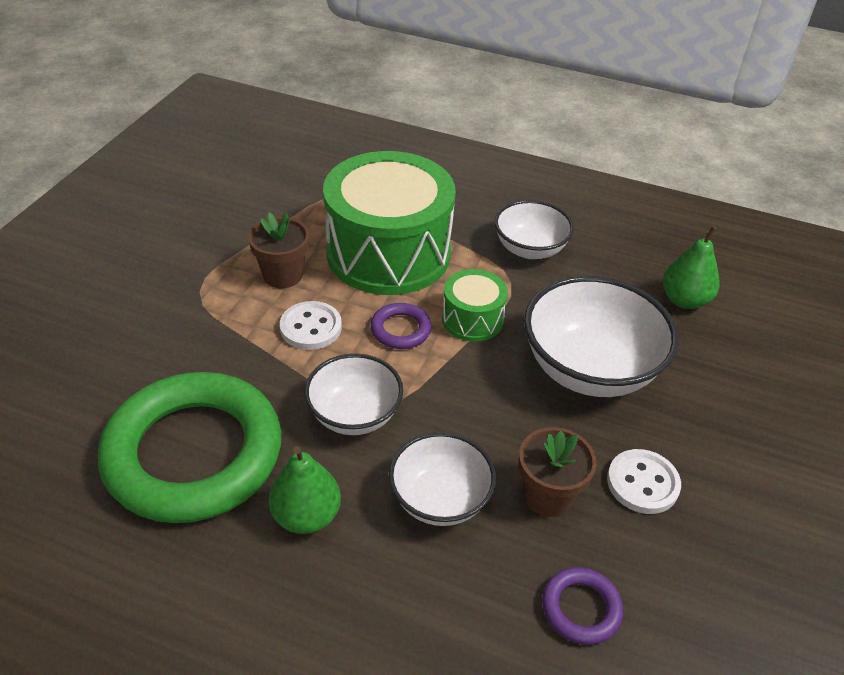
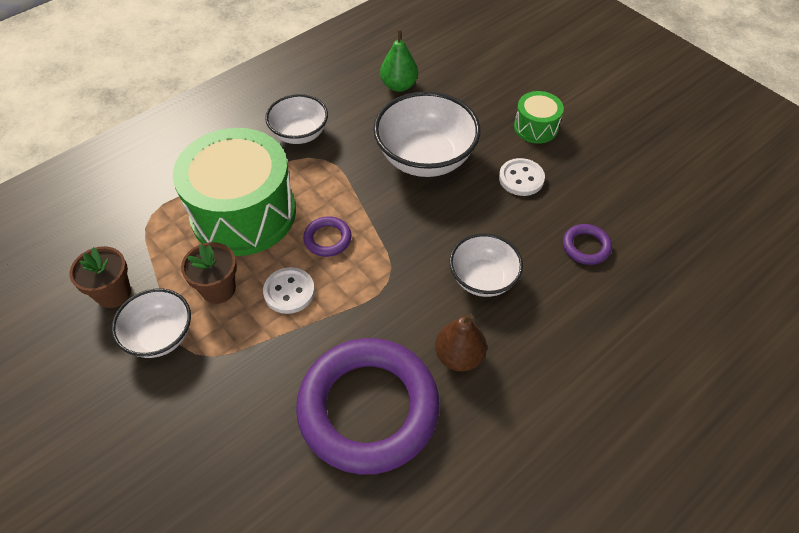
camera: 60 degrees left, 10 degrees up
green ring [98,372,281,523] -> purple ring [296,338,440,475]
green pear [269,446,341,534] -> brown pear [435,313,487,371]
white bowl [304,354,403,435] -> white bowl moved to [112,288,191,358]
green drum [442,269,508,342] -> green drum moved to [514,91,564,144]
brown flower pot [519,427,597,517] -> brown flower pot moved to [69,246,131,308]

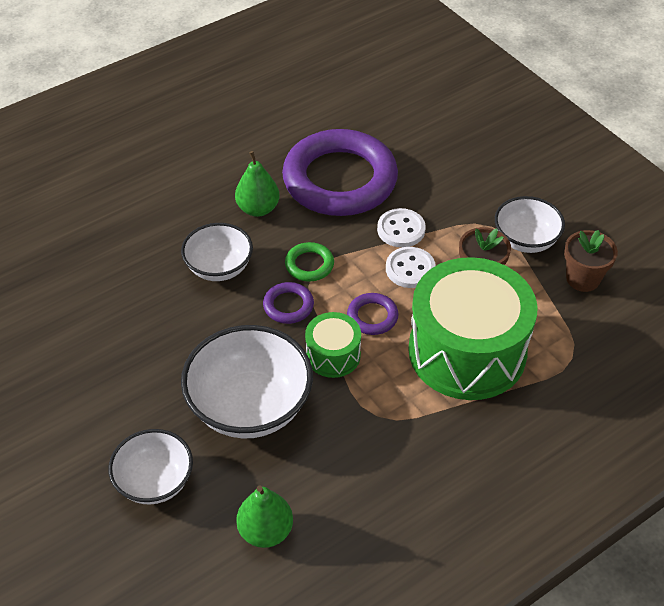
camera: 175 degrees left, 5 degrees down
white bowl [265,94,328,144] -> white bowl moved to [108,429,193,505]
brown pear [435,313,487,371] -> green pear [235,151,280,217]
white button [499,158,545,196] -> white button moved to [377,208,426,248]
green drum [514,91,564,144] -> green drum moved to [305,312,361,378]
purple ring [563,224,612,265] -> purple ring moved to [263,282,314,324]
none -> green ring [285,242,334,282]

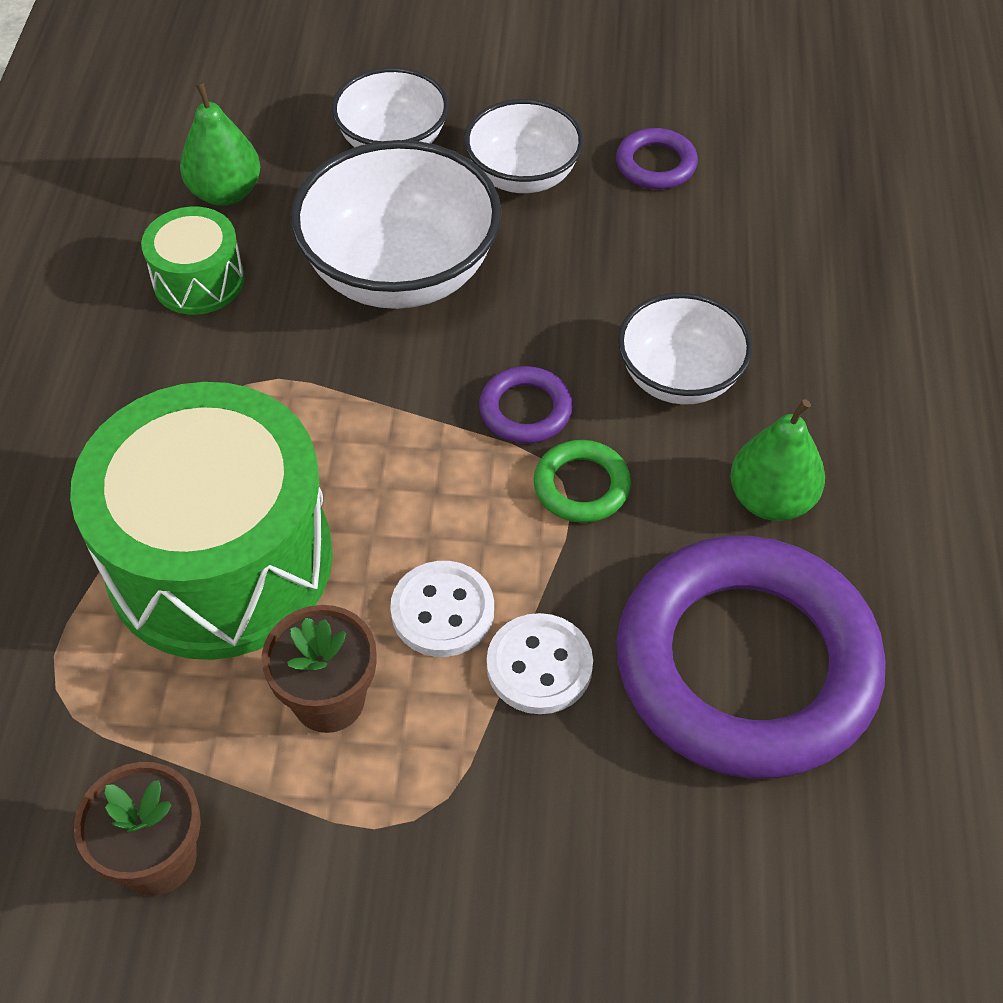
camera: 130 degrees right, 5 degrees up
green drum [305,312,361,378] -> green drum moved to [141,207,244,315]
purple ring [347,293,399,335] -> purple ring moved to [616,128,698,189]
white bowl [495,196,565,253] -> white bowl moved to [464,99,584,193]

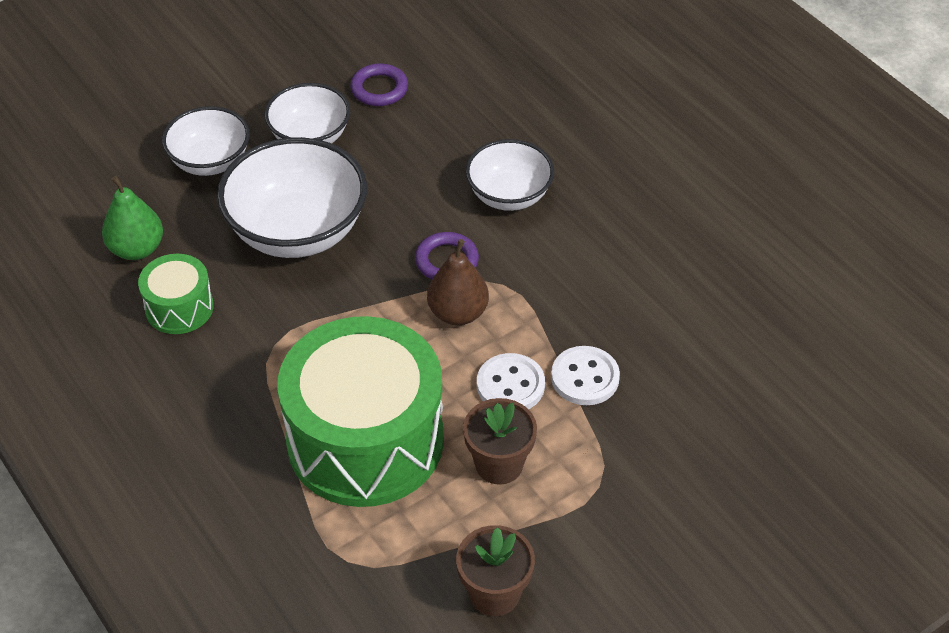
camera: 40 degrees left, 5 degrees down
green ring [534,440,631,523] -> none
purple ring [616,536,886,779] -> none
green pear [730,399,825,521] -> none
none -> brown pear [427,239,489,325]

